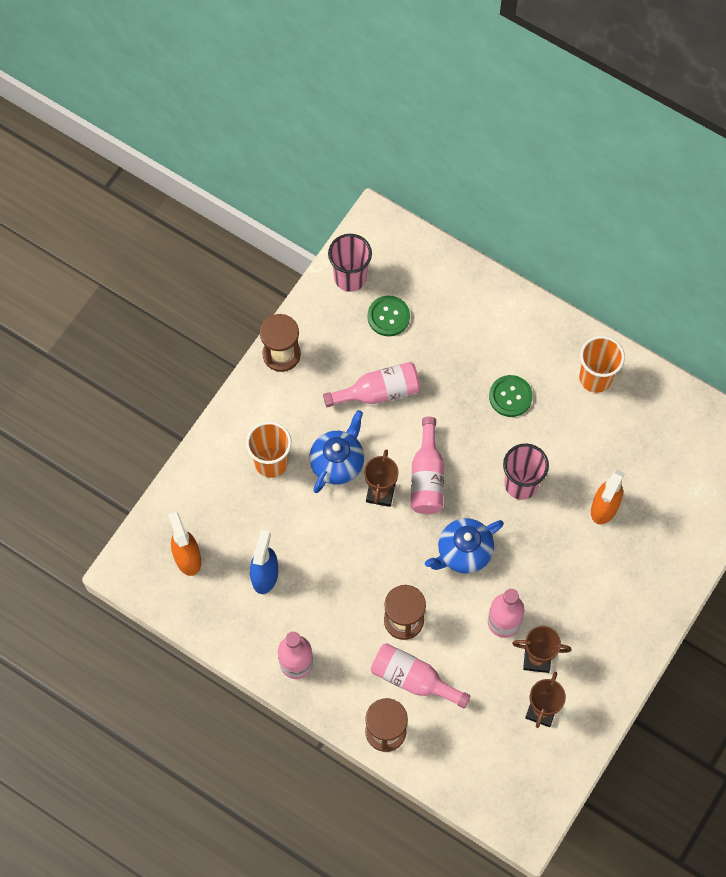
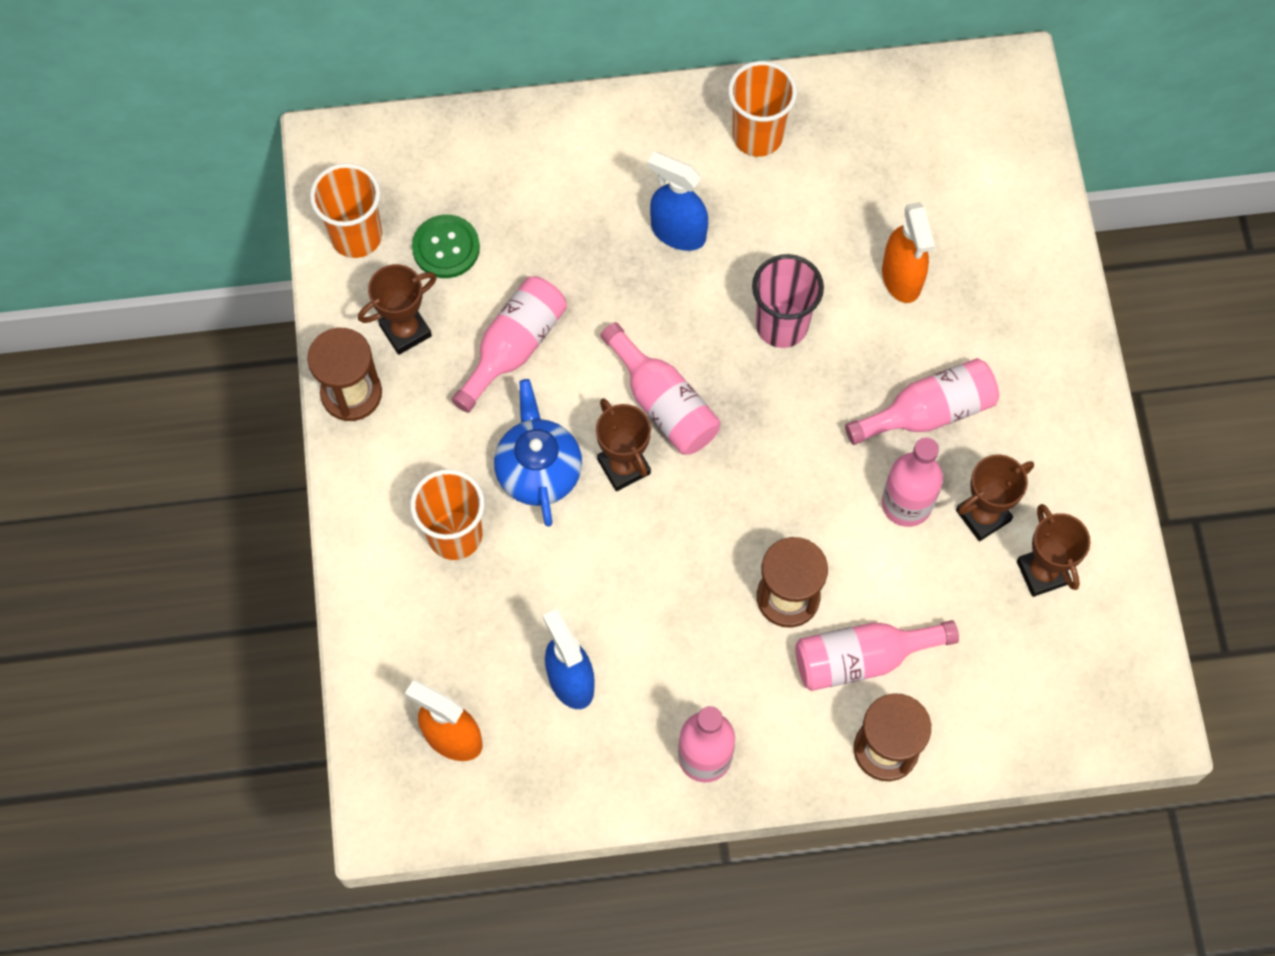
camera: 40 degrees left, 0 degrees up
pink cup [328,234,372,292] -> orange cup [310,163,382,258]
blue teapot [425,518,504,573] -> none
green button [489,375,533,417] -> blue spray bottle [648,152,708,251]
none -> brown trophy [358,264,437,355]
none -> pink bottle [845,358,999,445]

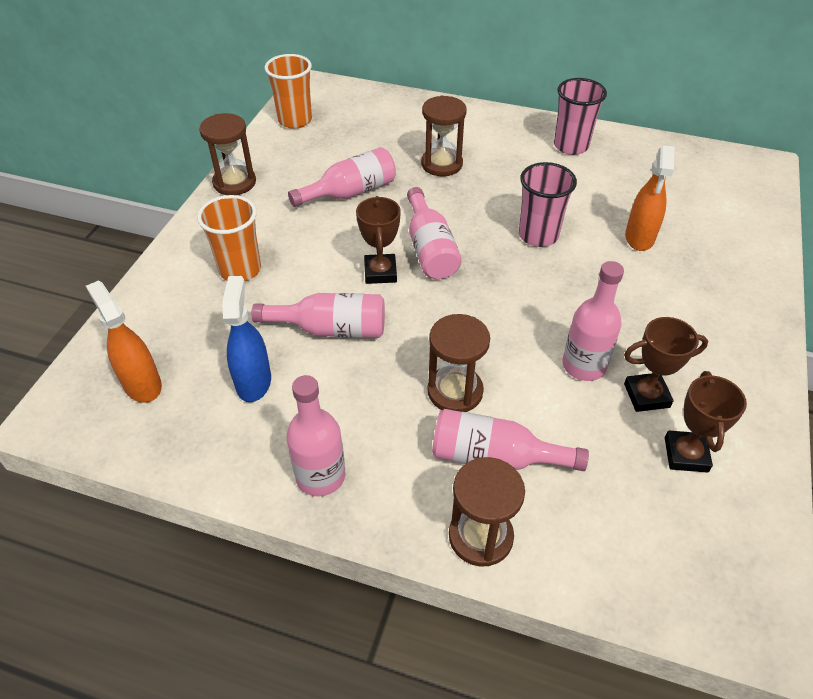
camera: 25 degrees right, 20 degrees down
brown trophy [358,264,437,355] -> none
green button [412,215,480,278] -> none
blue teapot [494,379,582,527] -> none
blue spray bottle [648,152,708,251] -> none
orange cup [728,61,797,157] -> pink cup [554,78,607,155]
pink bottle [845,358,999,445] -> pink bottle moved to [251,293,385,338]
none -> brown hourglass [421,96,467,176]

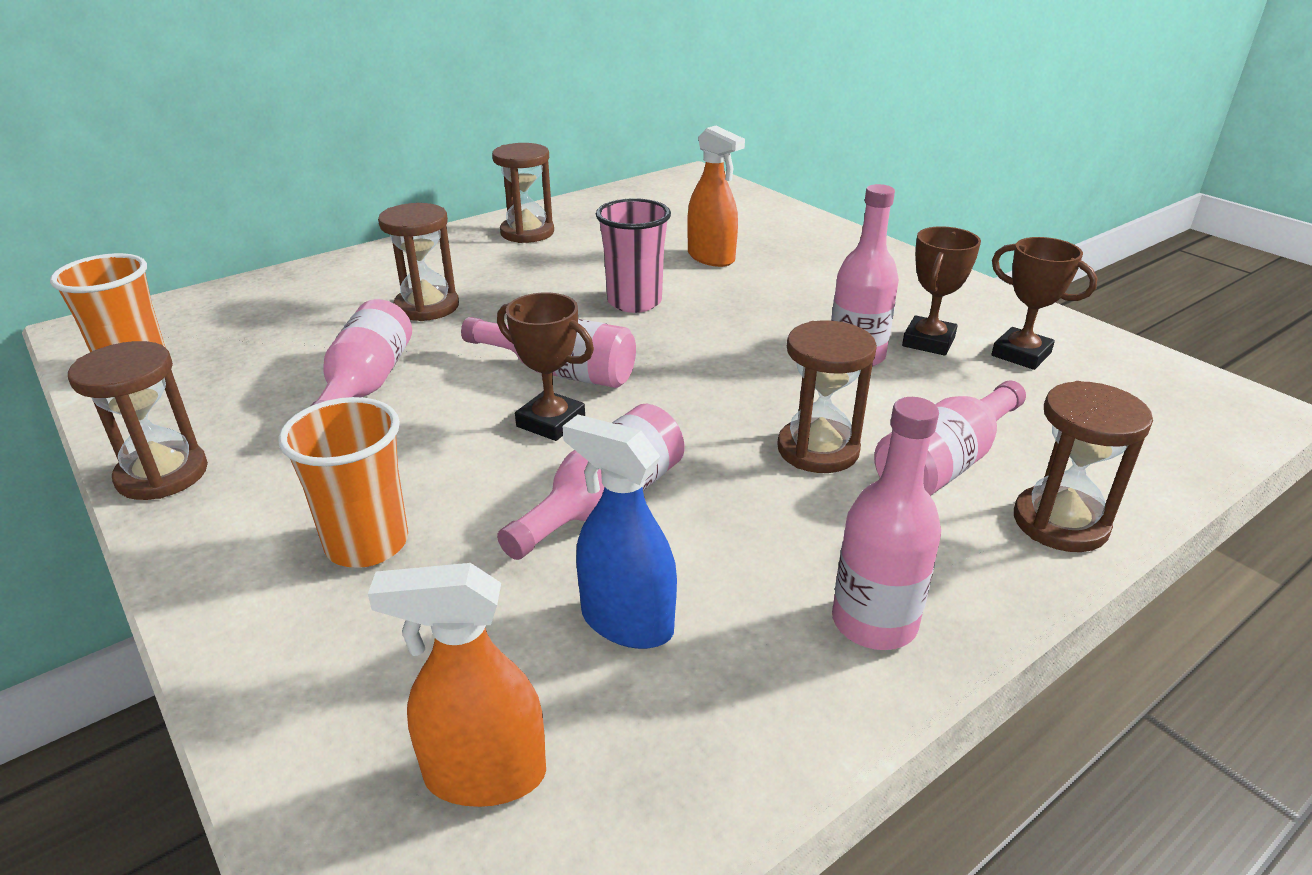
camera: 55 degrees left, 15 degrees down
pink cup [554,78,607,155] -> brown hourglass [492,143,554,243]

